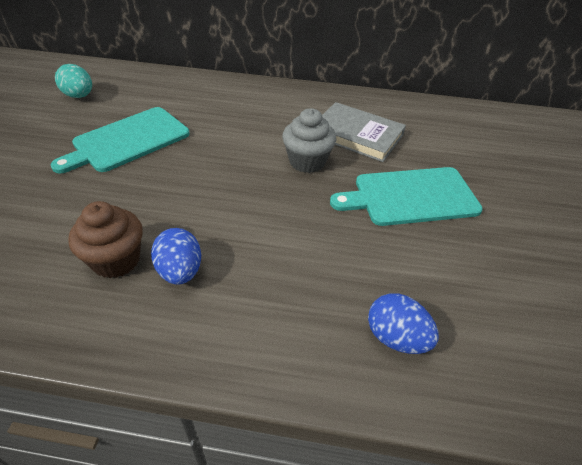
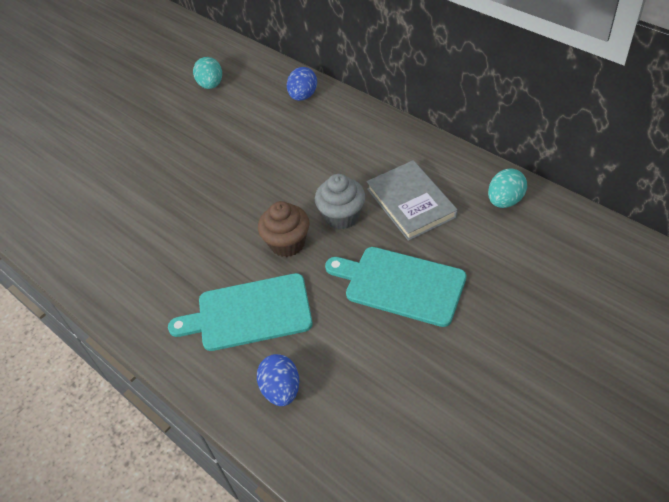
camera: 40 degrees right, 5 degrees up
turquoise cutting board [51,107,190,173] -> turquoise cutting board moved to [168,273,313,351]
brown cupcake [68,201,143,278] -> brown cupcake moved to [258,201,310,257]
blue egg [151,228,201,285] -> blue egg moved to [287,67,317,101]
none -> turquoise egg [488,169,527,208]

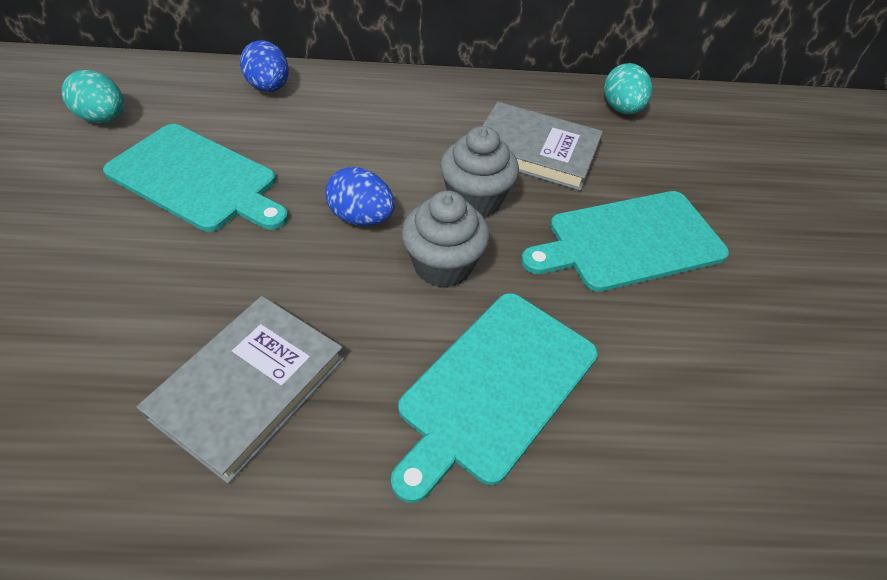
camera: 50 degrees left, 0 degrees up
blue egg [257,354,299,406] -> blue egg moved to [325,167,395,226]
brown cupcake [258,201,310,257] -> grey cupcake [401,191,490,288]
none -> turquoise cutting board [103,124,288,232]
none -> grey book [137,296,344,484]

